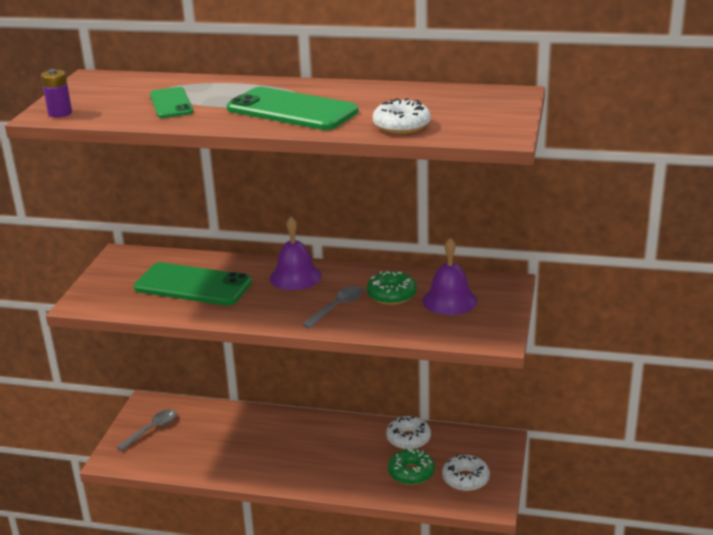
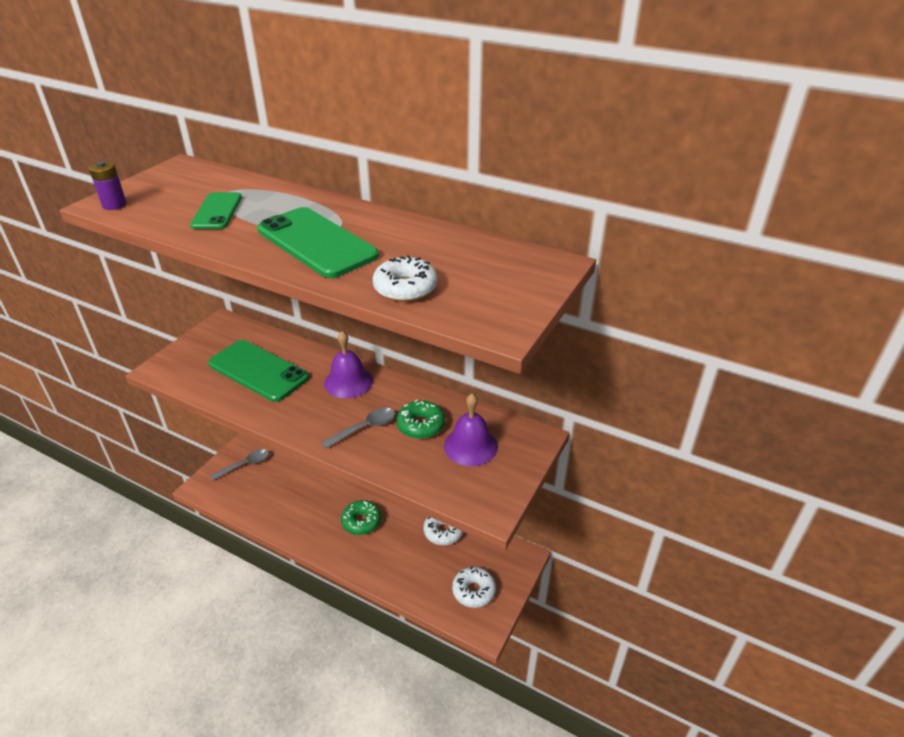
camera: 15 degrees right, 10 degrees up
green donut [388,449,435,485] -> green donut moved to [341,500,381,535]

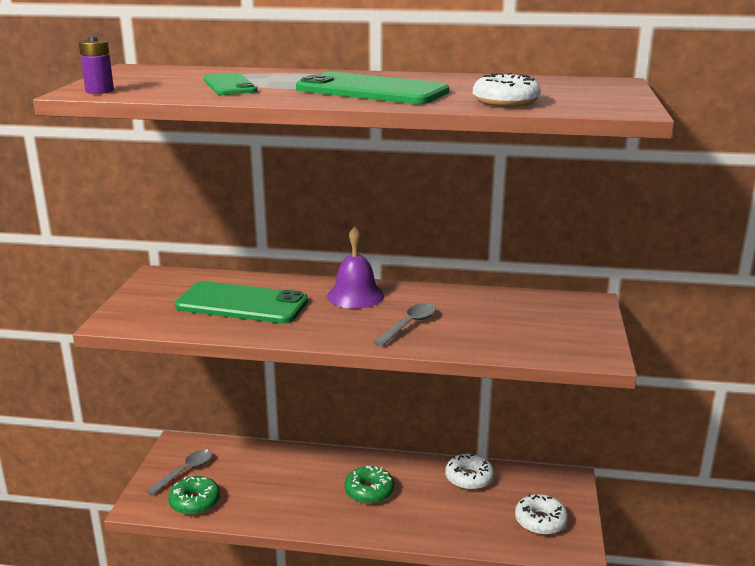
camera: 20 degrees left, 15 degrees down
green donut [396,399,445,439] -> green donut moved to [168,476,220,515]
purple bell [444,393,498,466] -> none

